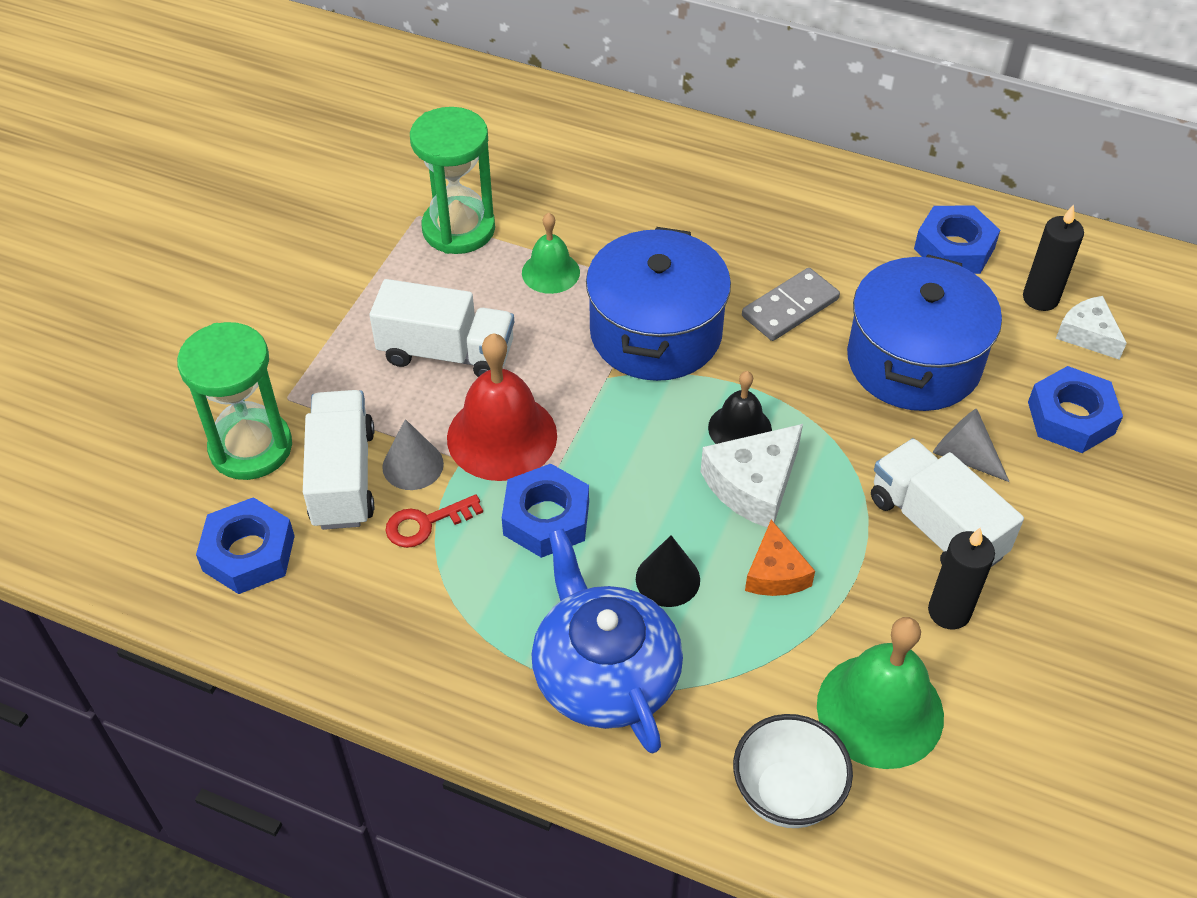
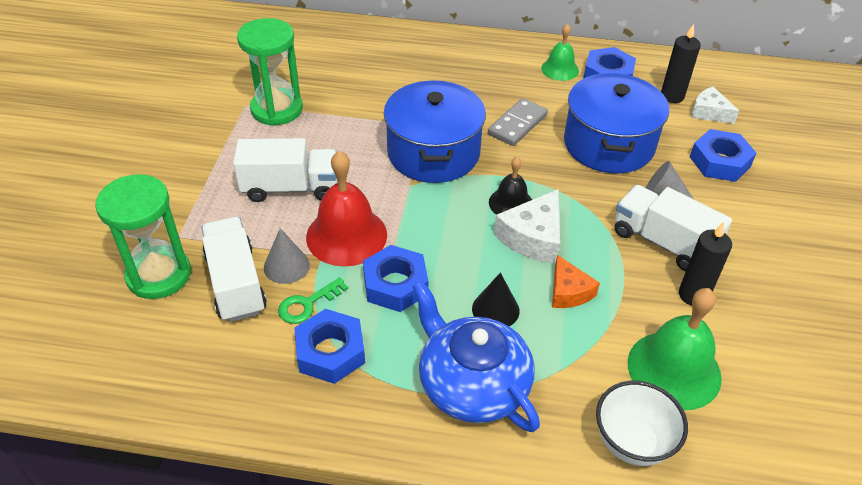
camera: 15 degrees left, 5 degrees down
blue nut [196,497,295,594] -> blue nut moved to [294,309,365,384]
red key [385,494,483,548] -> green key [278,277,348,324]
green bell [522,213,580,294] -> green bell moved to [541,24,579,81]

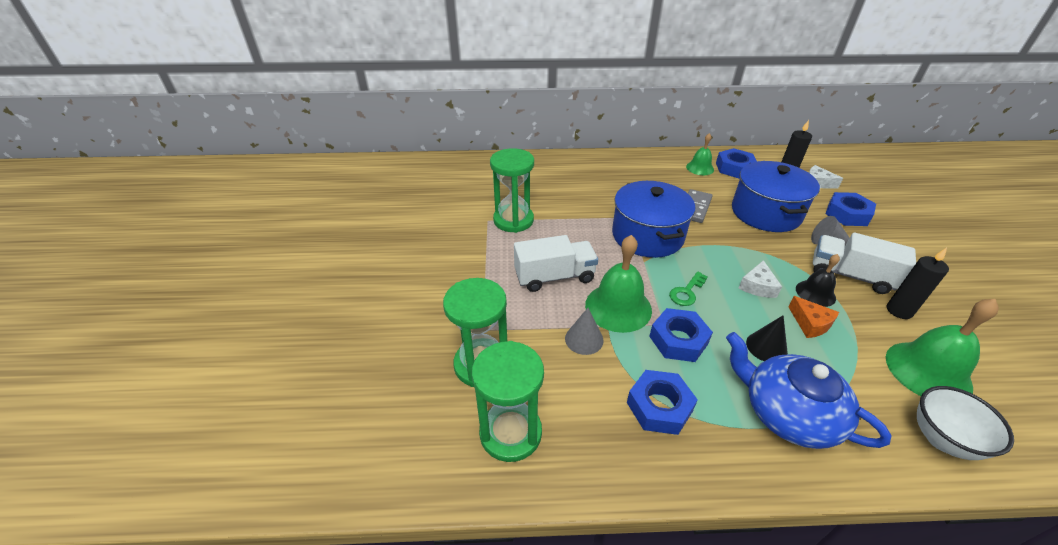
camera: 10 degrees left, 5 degrees down
white truck [201,217,267,322] -> none
green key [278,277,348,324] -> green key moved to [669,271,708,306]
red bell [306,150,387,267] -> green bell [585,235,652,333]
black bell [489,157,532,215] -> black bell moved to [796,254,840,307]
white cheese [494,189,560,264] -> white cheese [739,260,782,298], size x0.66
none -> green hourglass [471,341,544,462]

